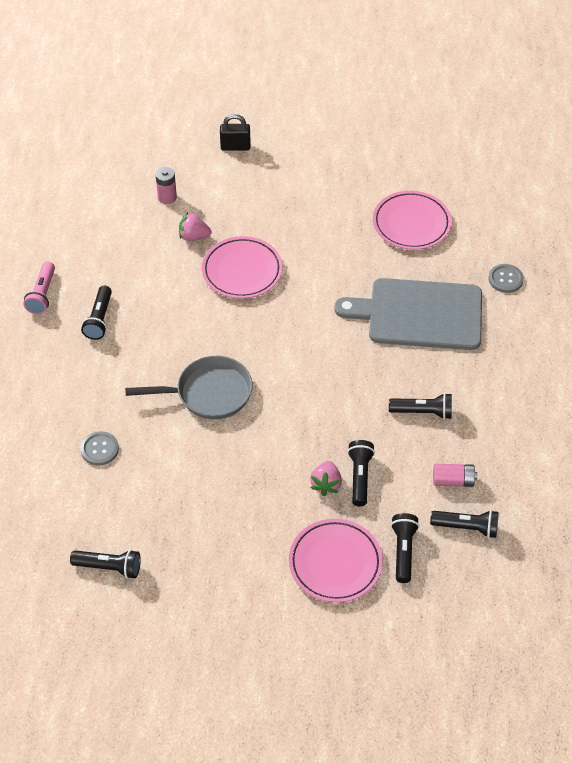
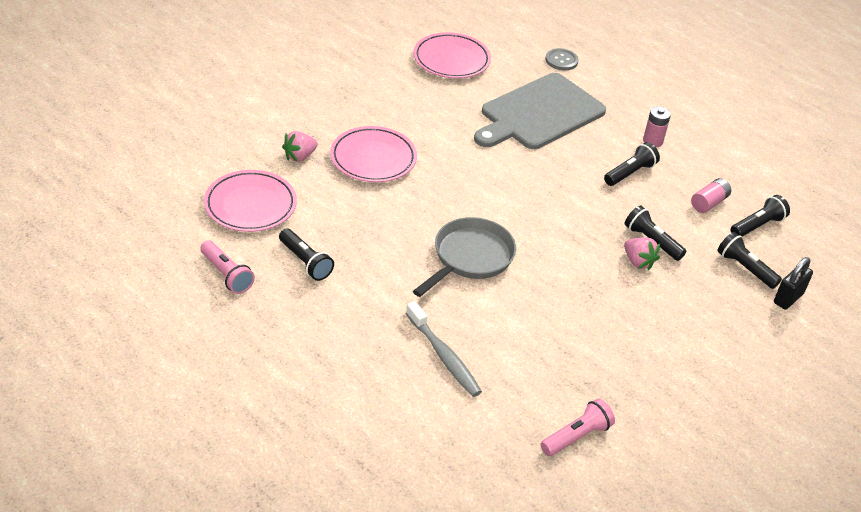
camera: 50 degrees left, 10 degrees down
black flashlight [70,550,141,579] -> pink flashlight [541,399,615,456]
grey button [80,431,119,465] -> grey toothbrush [406,301,482,397]
pink battery [155,167,177,204] -> pink battery moved to [643,106,671,147]
black padlock [220,114,251,151] -> black padlock moved to [774,257,813,310]
pink plate [289,519,383,603] -> pink plate moved to [204,170,297,232]

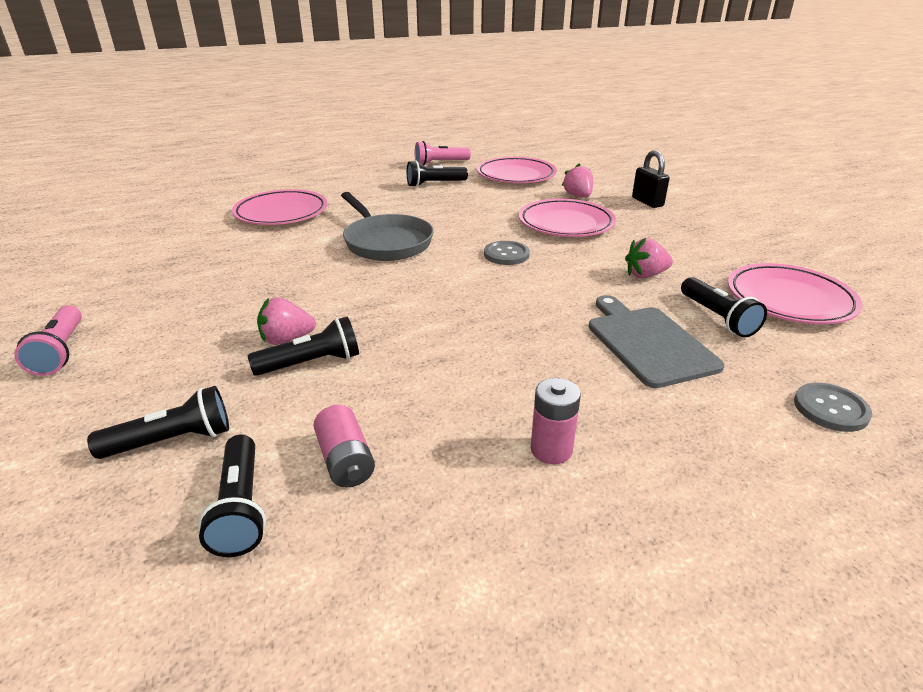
camera: 115 degrees right, 10 degrees down
grey toothbrush [406,301,482,397] -> pink plate [232,189,327,225]
grey cutting board [474,73,606,149] -> grey cutting board [589,295,724,388], size x0.65
pink flashlight [541,399,615,456] -> pink flashlight moved to [14,305,82,376]
black flashlight [604,142,660,186] -> black flashlight moved to [681,277,767,338]
black padlock [774,257,813,310] -> black padlock moved to [632,150,670,208]
none -> grey button [484,241,530,265]
none -> pink strawberry [625,238,673,278]

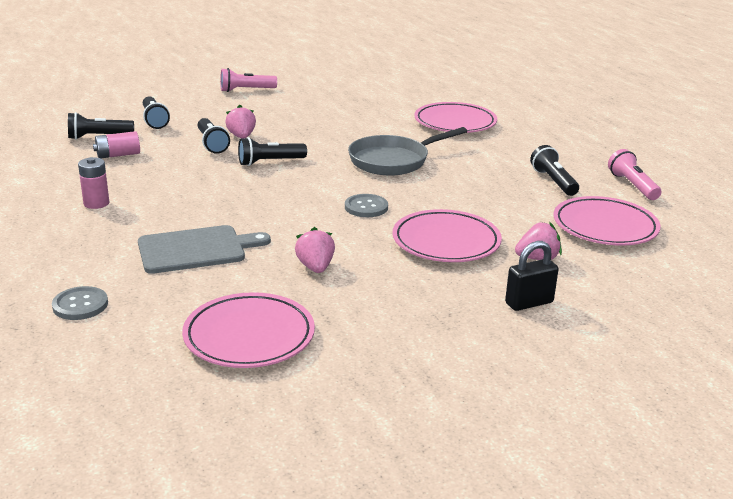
camera: 90 degrees right, 5 degrees down
black flashlight [681,277,767,338] -> black flashlight moved to [238,137,307,166]

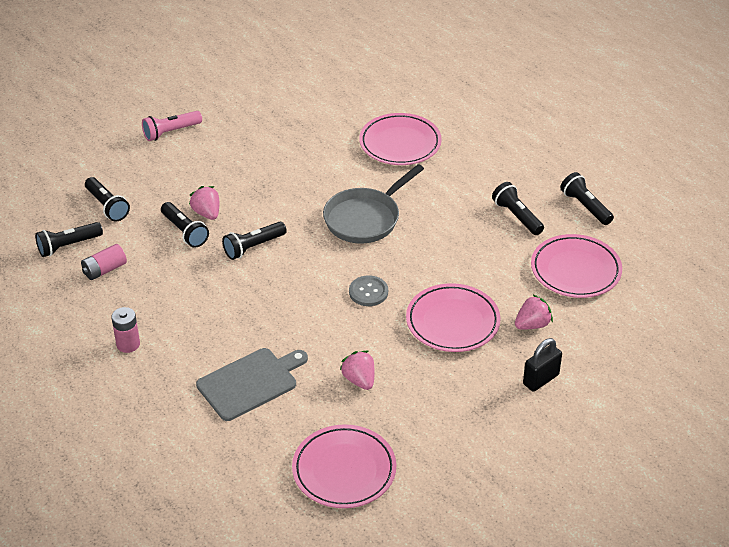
camera: 15 degrees left, 15 degrees up
grey button [52,286,108,320] -> none
pink flashlight [608,149,661,200] -> black flashlight [560,172,614,225]

